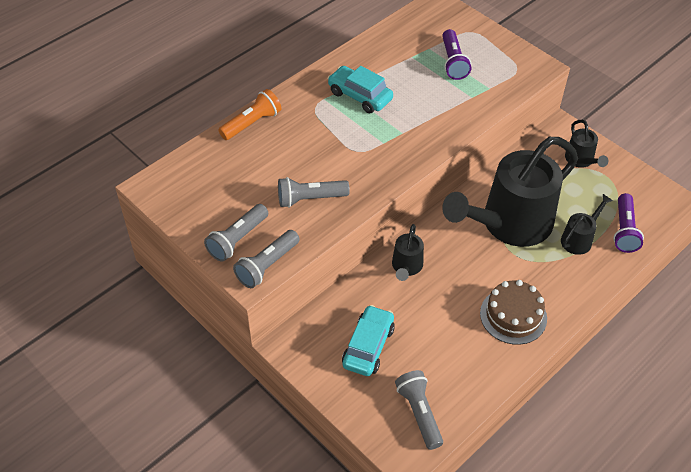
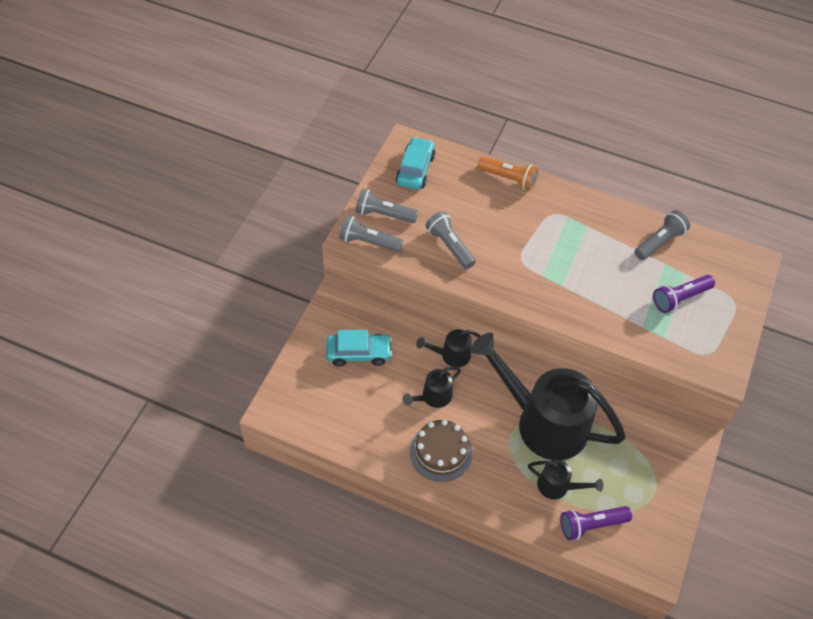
camera: 65 degrees right, 5 degrees up
turquoise car [327,66,393,113] -> turquoise car moved to [396,137,435,190]
grey flashlight [395,370,443,450] -> grey flashlight moved to [635,210,690,260]
black watering can [565,120,608,168] -> black watering can moved to [403,366,461,408]

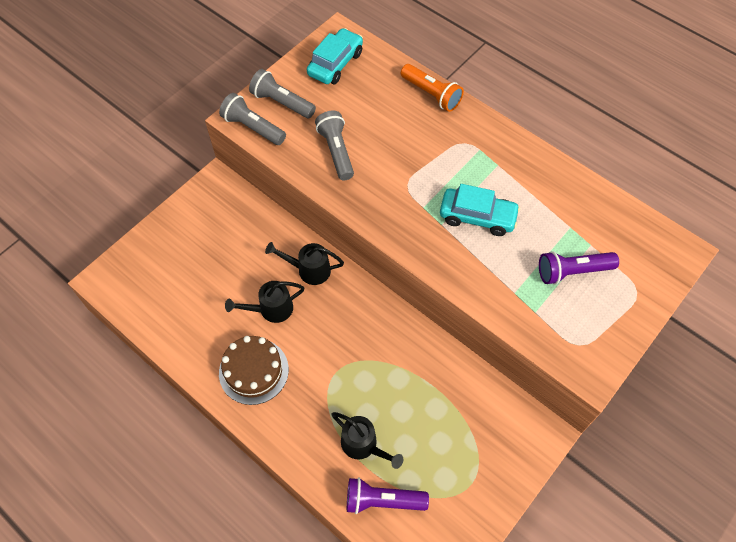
camera: 20 degrees right, 5 degrees up
turquoise car [326,330,393,367] -> turquoise car moved to [440,184,520,236]
black watering can [470,332,626,460] -> none
grey flashlight [635,210,690,260] -> none

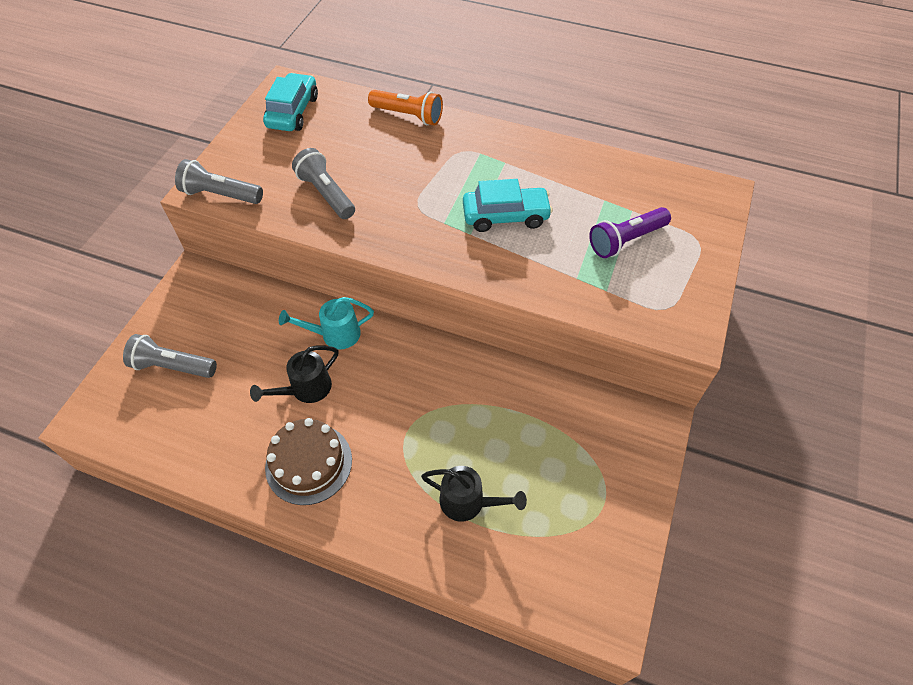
camera: 20 degrees left, 5 degrees down
grey flashlight [249,69,316,118] -> grey flashlight moved to [123,334,217,378]
black watering can [265,242,344,285] -> turquoise watering can [279,297,374,349]
purple flashlight [347,478,429,514] -> none

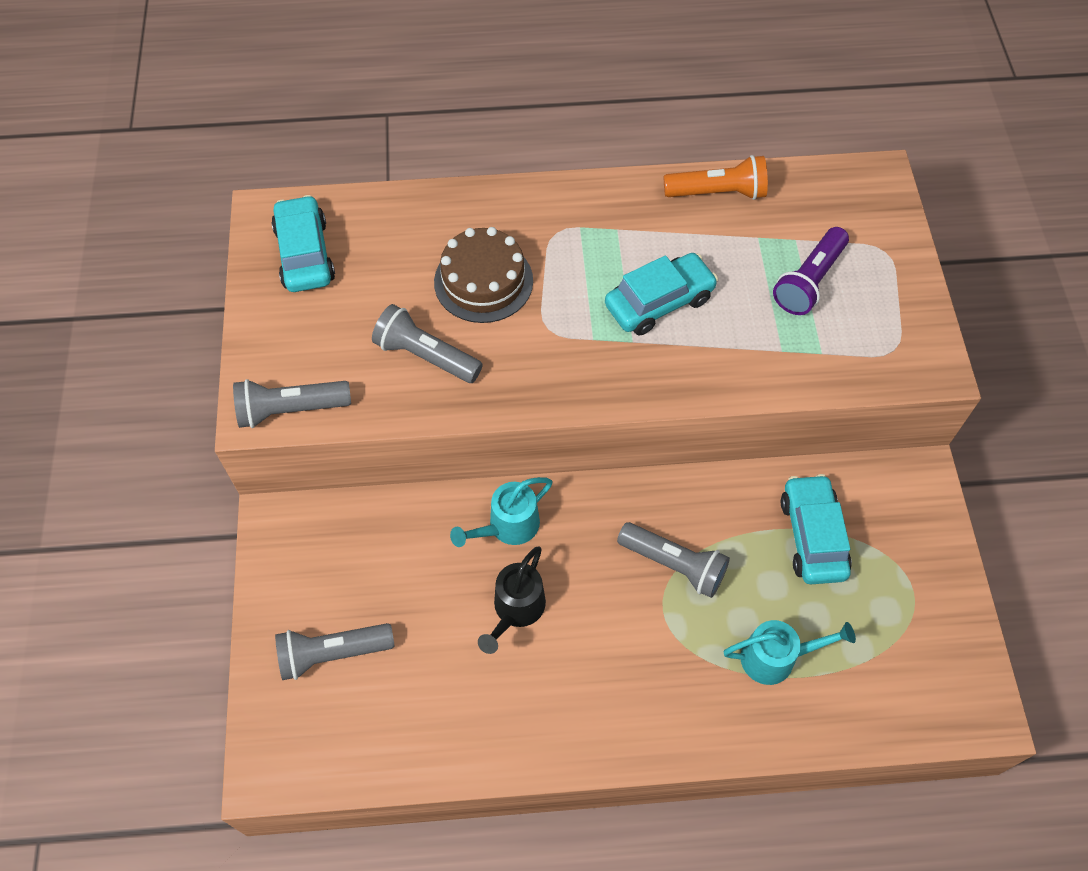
camera: 25 degrees left, 5 degrees up
brown cake [265,418,352,505] -> brown cake moved to [434,227,533,323]
orange flashlight [368,90,443,126] -> orange flashlight moved to [664,155,768,200]
black watering can [421,466,527,521] -> turquoise watering can [723,620,856,685]
none -> grey flashlight [617,522,730,598]
none -> turquoise car [781,474,852,584]

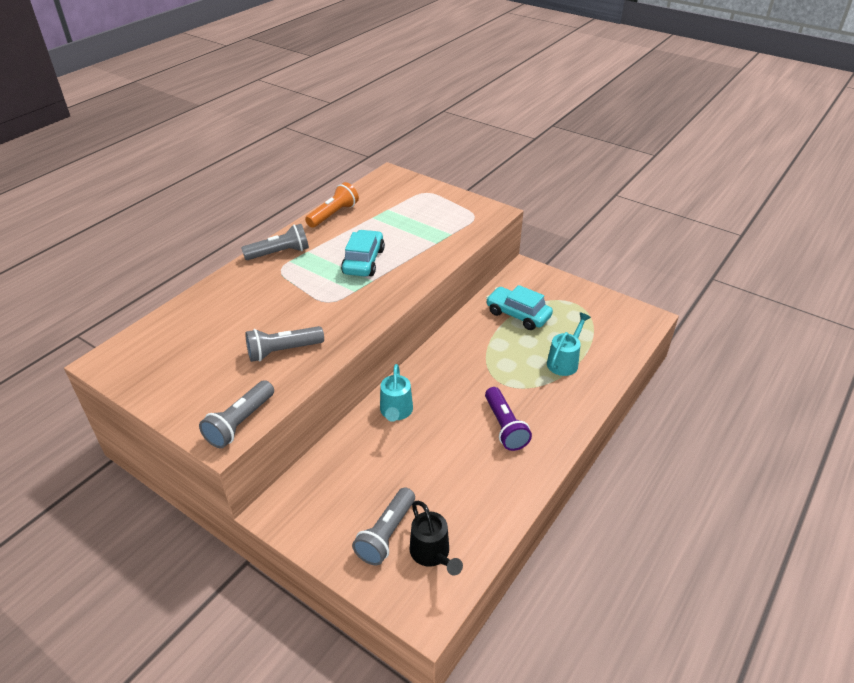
camera: 50 degrees left, 20 degrees down
turquoise car [271,195,335,292] -> none
brown cake [434,227,533,323] -> none
black watering can [478,547,546,654] -> black watering can moved to [409,501,463,575]
grey flashlight [617,522,730,598] -> grey flashlight moved to [241,224,309,260]
purple flashlight [773,227,849,315] -> purple flashlight moved to [485,387,532,451]

